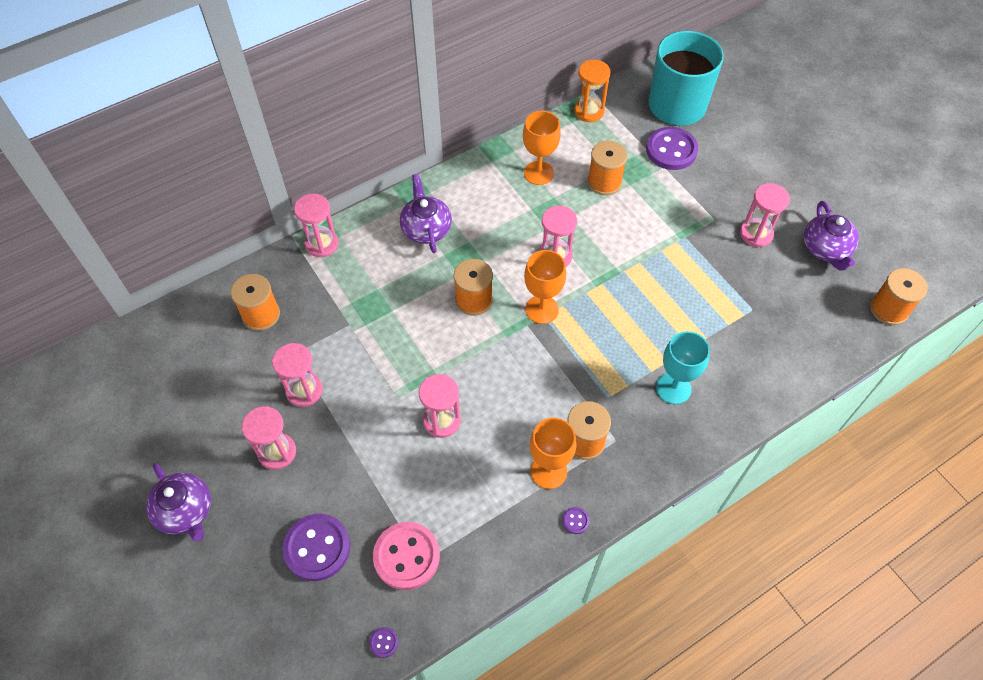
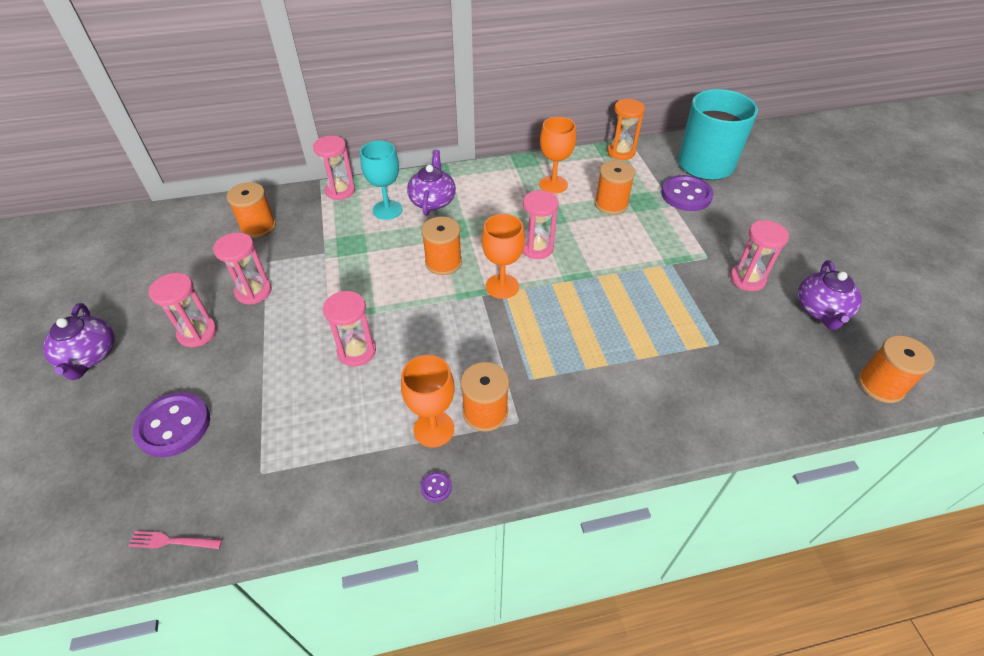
camera: 20 degrees right, 10 degrees down
purple button [369,627,398,658] -> pink fork [128,531,222,549]
pink button [373,522,440,590] -> none
turquoise goblet [656,331,710,404] -> turquoise goblet moved to [360,141,403,220]

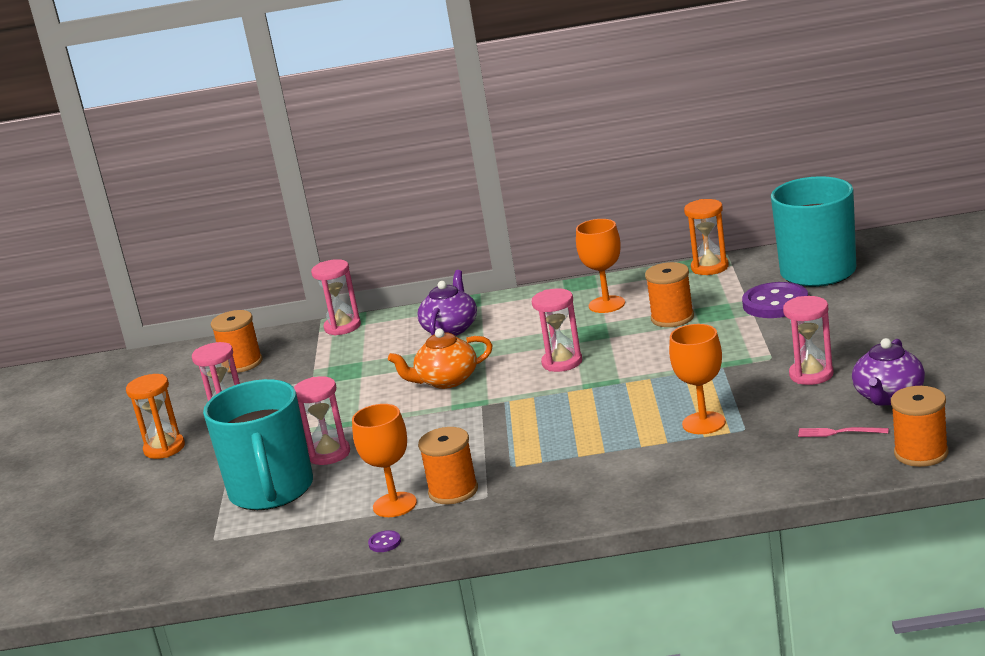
camera: 15 degrees right, 25 degrees down
purple teapot [43,303,115,380] -> none
pink fork [128,531,222,549] -> pink fork moved to [798,427,889,437]
purple button [133,392,210,457] -> none
pink hourglass [149,273,217,347] -> orange hourglass [126,374,185,459]
turquoise goblet [360,141,403,220] -> none
orange spool [421,216,462,275] -> orange teapot [388,329,493,389]
orange goblet [482,214,525,299] -> orange goblet moved to [669,324,726,434]
none -> turquoise mug [203,379,313,510]

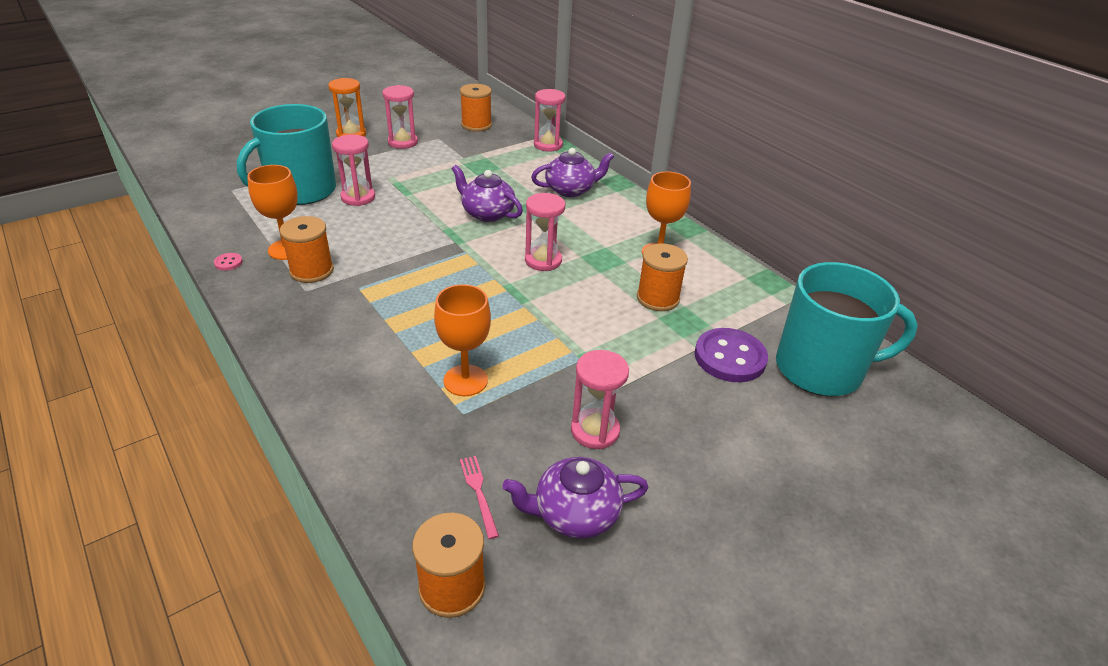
camera: 50 degrees right, 15 degrees up
purple button [368,530,401,552] -> pink button [214,253,243,271]
orange teapot [388,329,493,389] -> purple teapot [452,165,523,222]
orange hourglass [684,199,729,275] -> none

